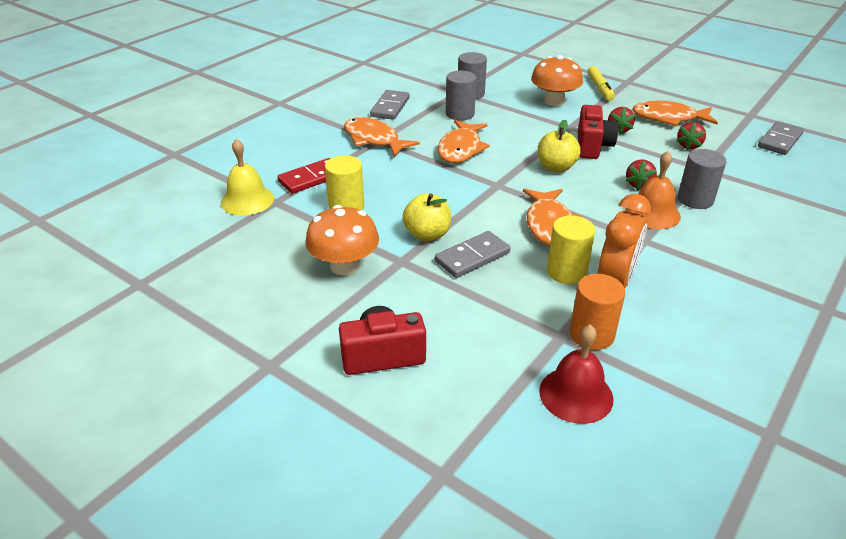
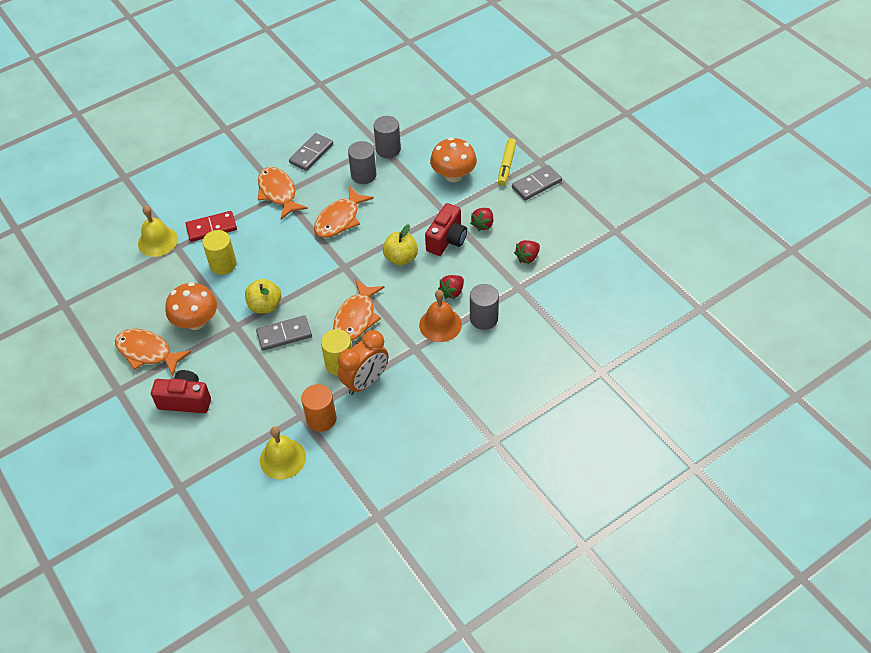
camera: 20 degrees right, 15 degrees up
red bell [539,324,613,424] -> yellow bell [260,427,306,480]
orange fish [632,101,718,126] -> orange fish moved to [115,329,191,376]
grey domino [758,121,804,155] -> grey domino moved to [512,165,562,200]

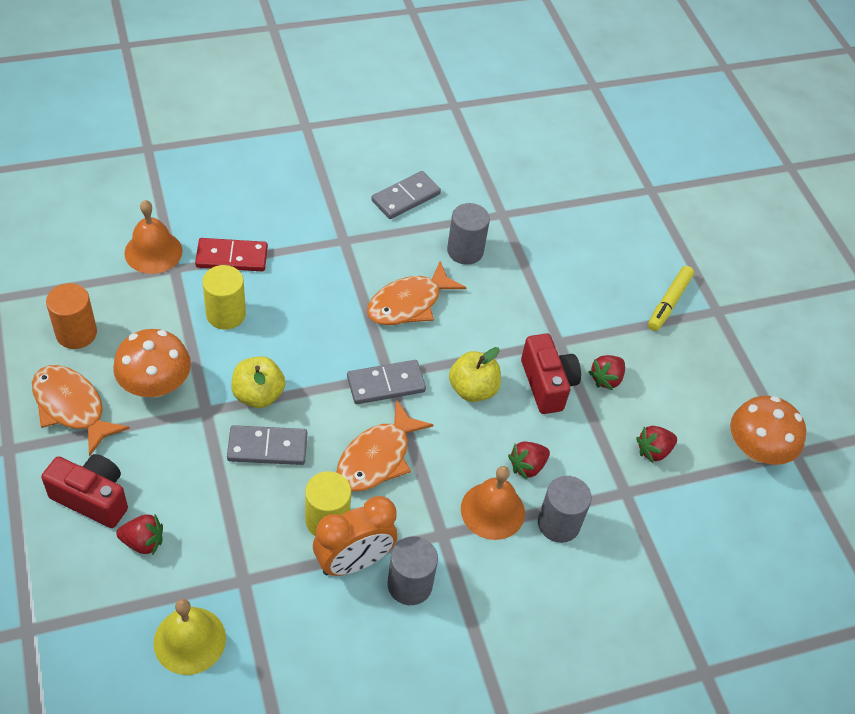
camera: 10 degrees right, 0 degrees up
yellow bell [138,206,178,257] -> orange bell [124,200,182,274]
orange fish [258,167,308,220] -> none
orange cylinder [301,384,337,432] -> orange cylinder moved to [46,283,97,349]
grey cylinder [374,116,401,158] -> grey cylinder moved to [387,536,438,605]
red camera [425,203,467,256] -> red camera turned 60 degrees counterclockwise [521,333,581,414]
orange mushroom [430,137,477,182] -> orange mushroom moved to [730,396,806,465]
grey domino [512,165,562,200] -> grey domino moved to [347,360,426,404]
none -> red strawberry [116,515,163,556]

